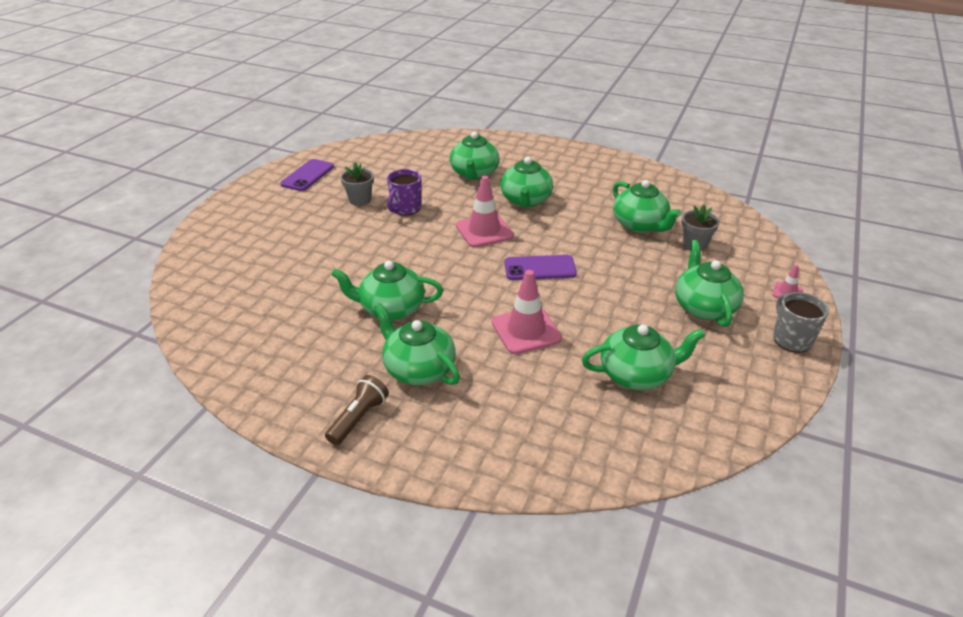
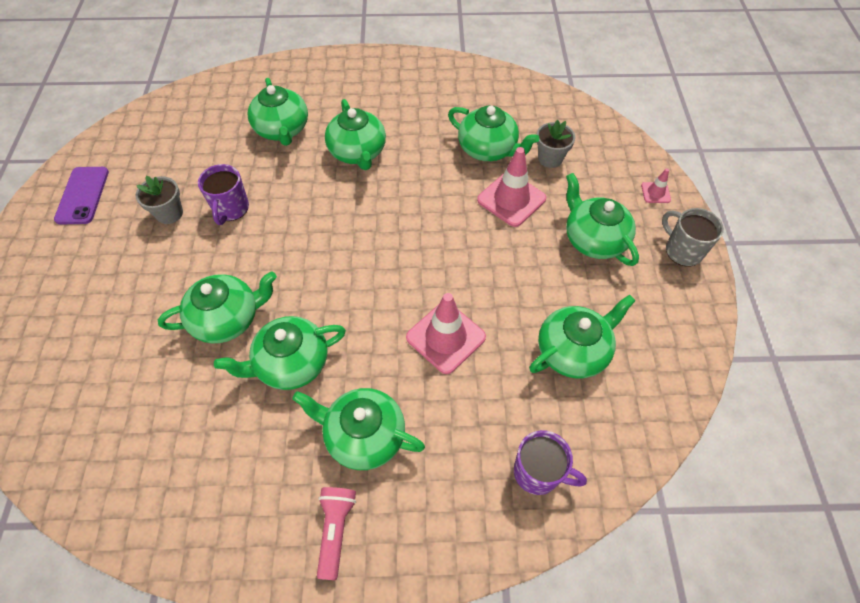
camera: 25 degrees left, 20 degrees up
brown flashlight [325,375,389,445] -> pink flashlight [317,487,356,580]
pink traffic cone [456,176,514,247] -> pink traffic cone moved to [477,147,546,227]
purple phone [504,255,577,280] -> none
none -> green teapot [158,271,277,343]
none -> purple mug [514,430,587,495]

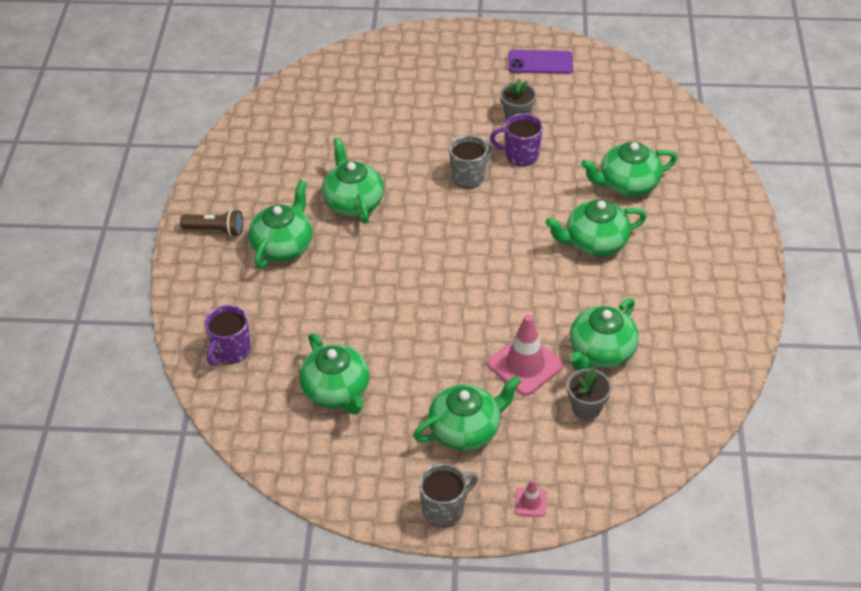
camera: 95 degrees right, 10 degrees down
green teapot [158,271,277,343] -> none
pink flashlight [317,487,356,580] -> brown flashlight [180,209,243,237]
pink traffic cone [406,293,486,374] -> none
none -> grey mug [449,135,494,189]

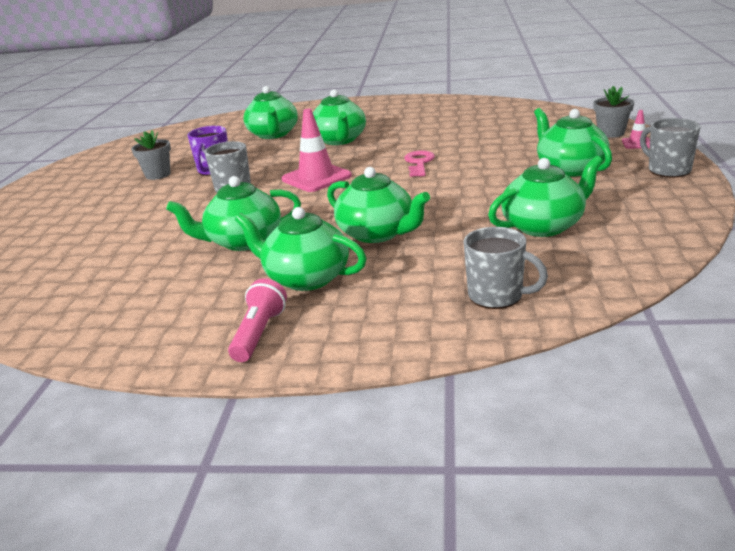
camera: 85 degrees left, 20 degrees down
brown flashlight [180,209,243,237] -> pink flashlight [228,278,287,362]
purple mug [205,305,251,366] -> grey mug [464,227,548,309]
pink traffic cone [488,314,563,396] -> pink traffic cone moved to [282,109,352,192]
purple phone [508,50,573,74] -> none
grey flower pot [567,368,612,420] -> grey flower pot moved to [593,86,634,138]
green teapot [569,298,639,371] -> green teapot moved to [327,167,430,243]
none -> pink key [404,150,435,177]

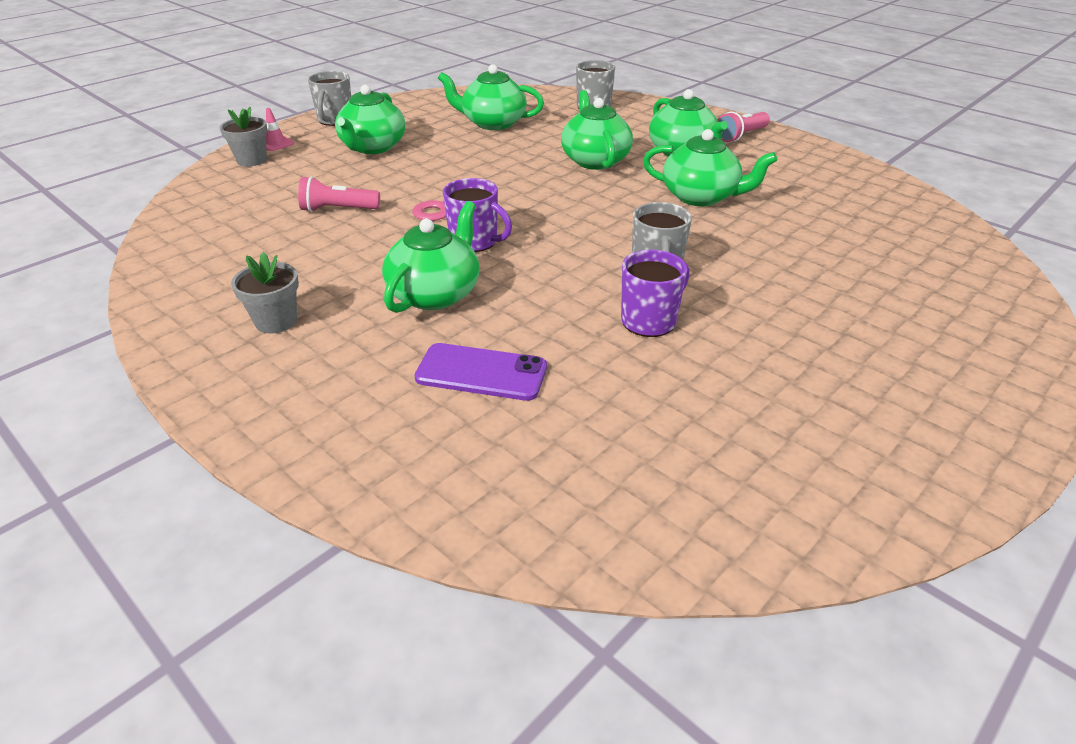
camera: 145 degrees left, 10 degrees up
grey flower pot [131,130,171,180] -> grey flower pot moved to [231,252,299,333]
green teapot [243,86,298,139] -> purple phone [414,343,547,401]
pink traffic cone [282,109,352,192] -> none
none -> pink flashlight [298,176,380,212]
none -> purple mug [443,178,512,252]

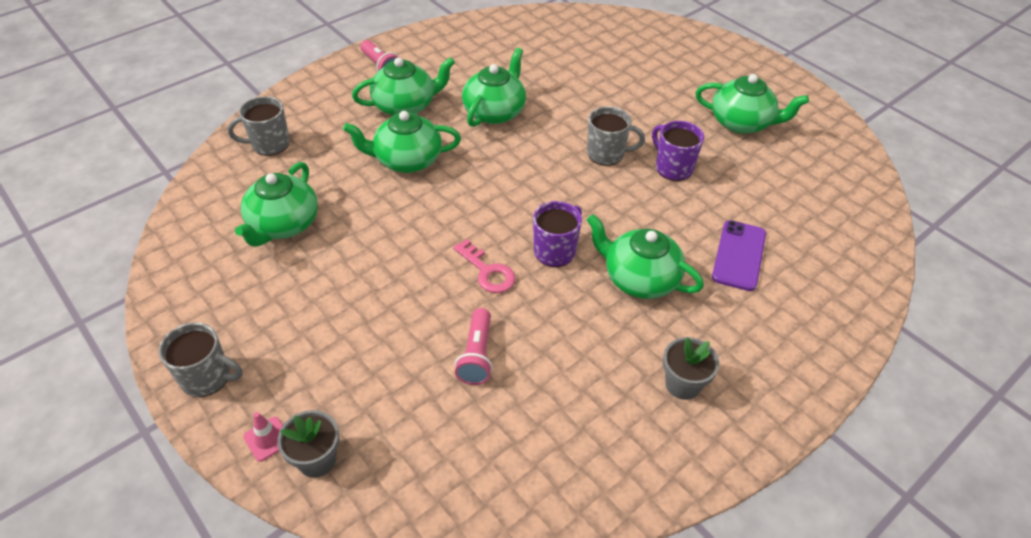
camera: 85 degrees left, 10 degrees up
green teapot [335,85,405,154] -> green teapot moved to [696,74,809,134]

